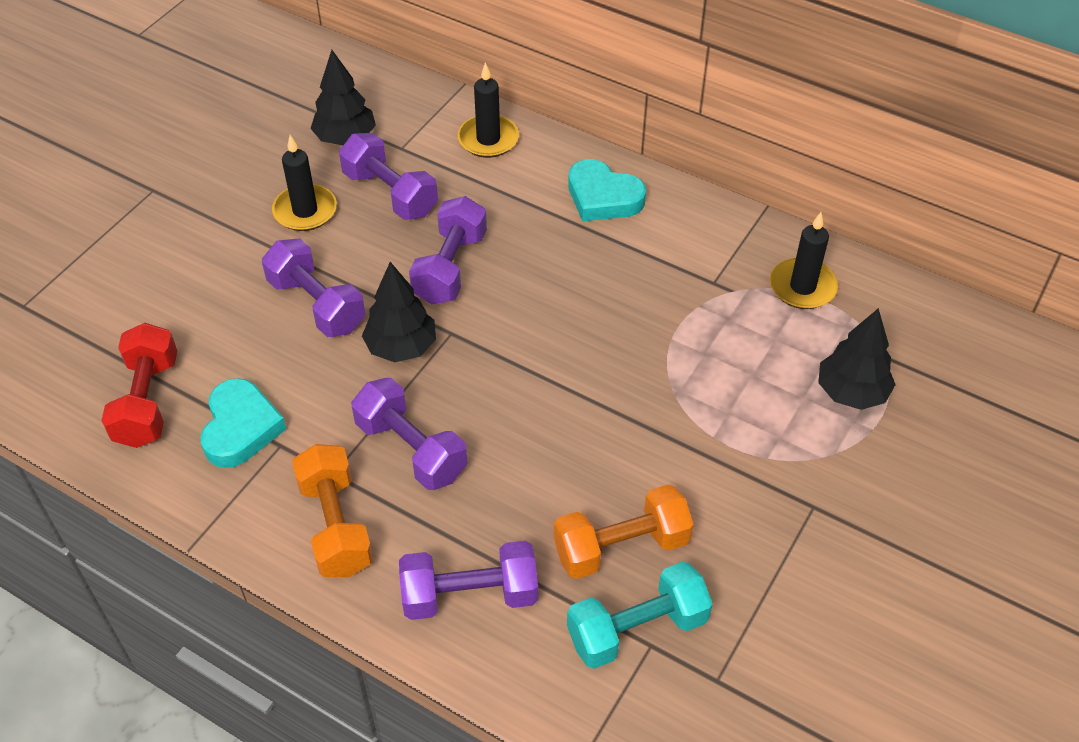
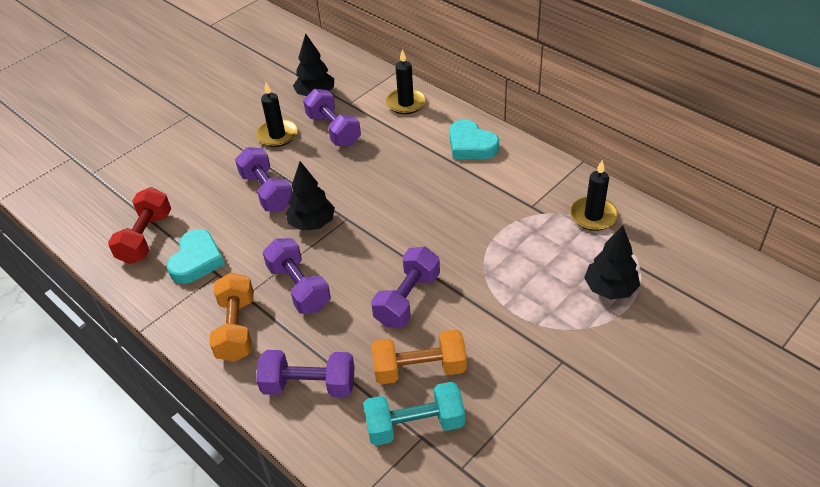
camera: 15 degrees right, 5 degrees down
purple dumbbell [409,196,487,305] -> purple dumbbell moved to [371,247,440,328]

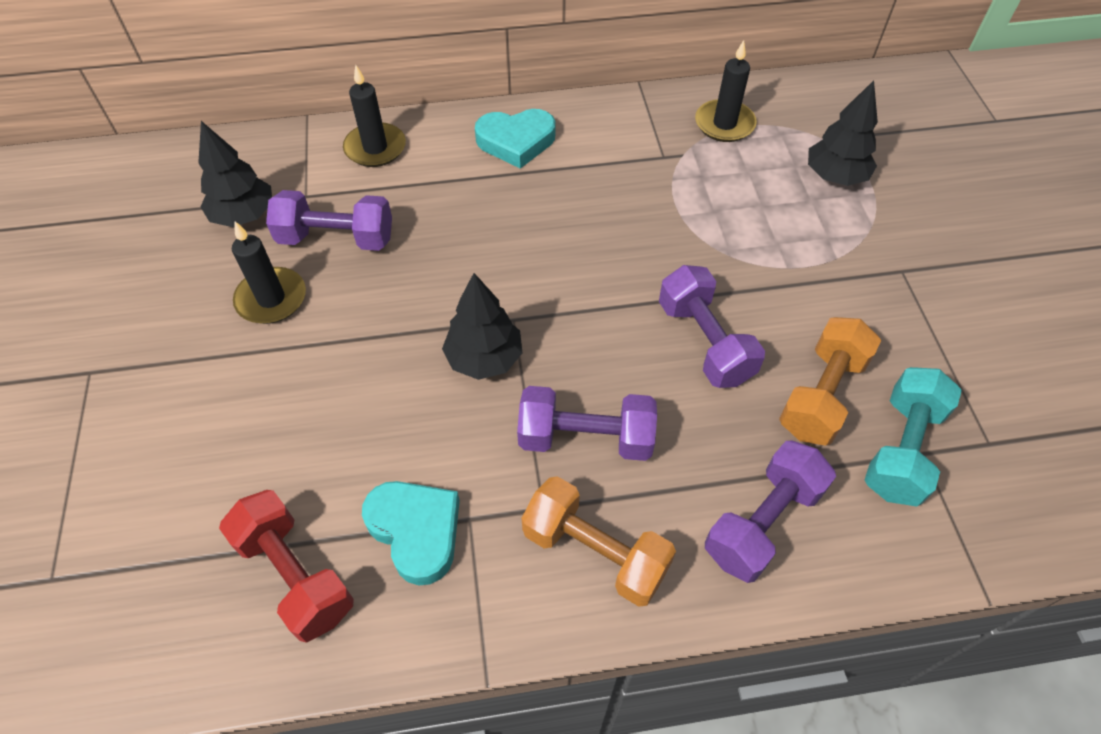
camera: 55 degrees left, 10 degrees up
purple dumbbell [235,147,292,211] -> none

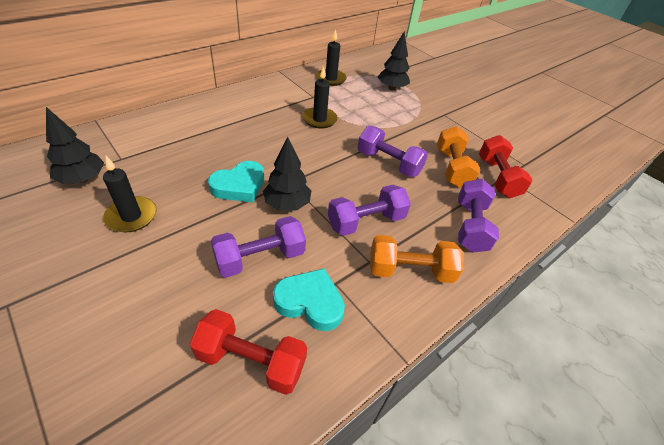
camera: 35 degrees left, 10 degrees down
purple dumbbell [266,190,392,251] -> purple dumbbell moved to [211,216,306,278]
black candle [343,65,406,167] -> black candle moved to [302,66,338,129]
turquoise heart [475,109,556,169] -> turquoise heart moved to [208,161,264,202]
turquoise dumbbell [865,367,962,506] -> red dumbbell [479,135,532,198]

